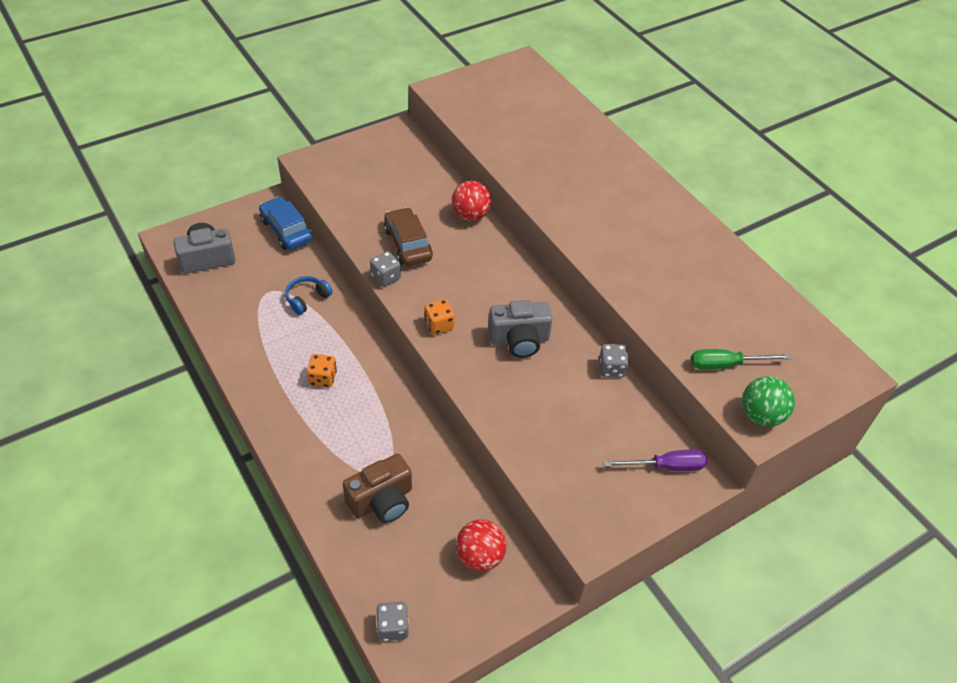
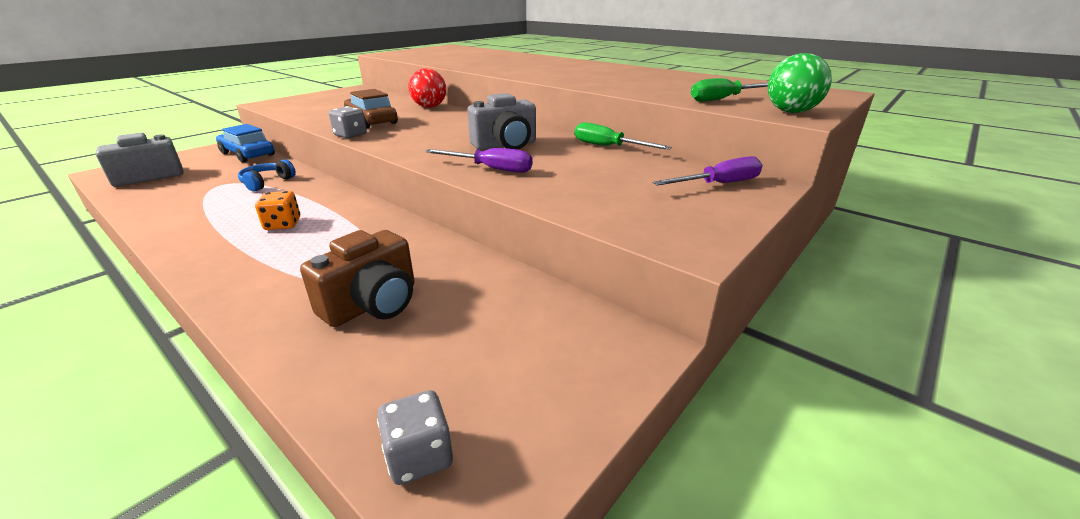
camera: 15 degrees left, 20 degrees down
orange dice [425,299,455,335] -> none
red ball [456,519,507,571] -> none
grey dice [599,344,629,377] -> green screwdriver [575,122,672,150]
none -> purple screwdriver [425,148,533,173]

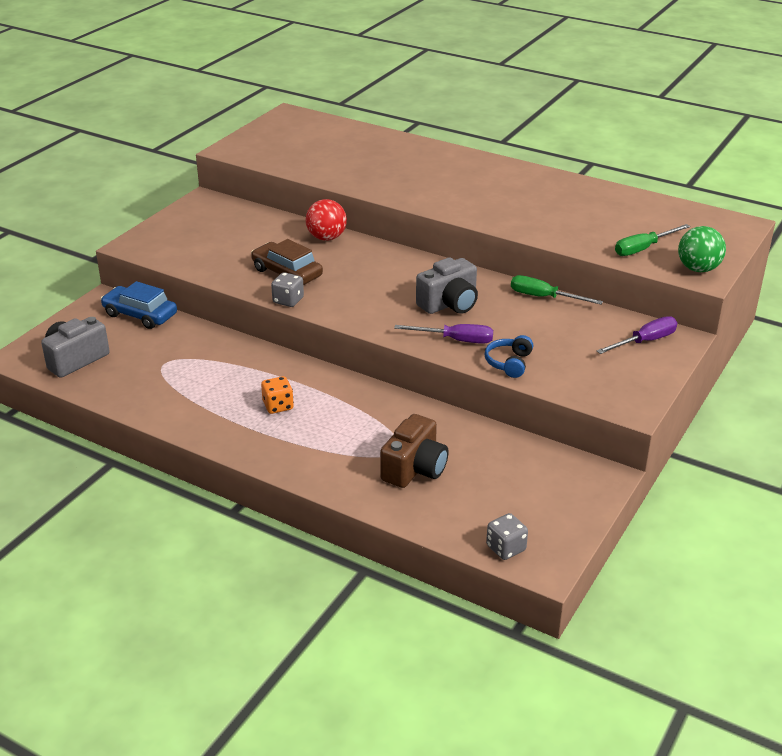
camera: 10 degrees left, 5 degrees up
blue headphones [238,160,296,191] -> blue headphones moved to [484,335,533,378]

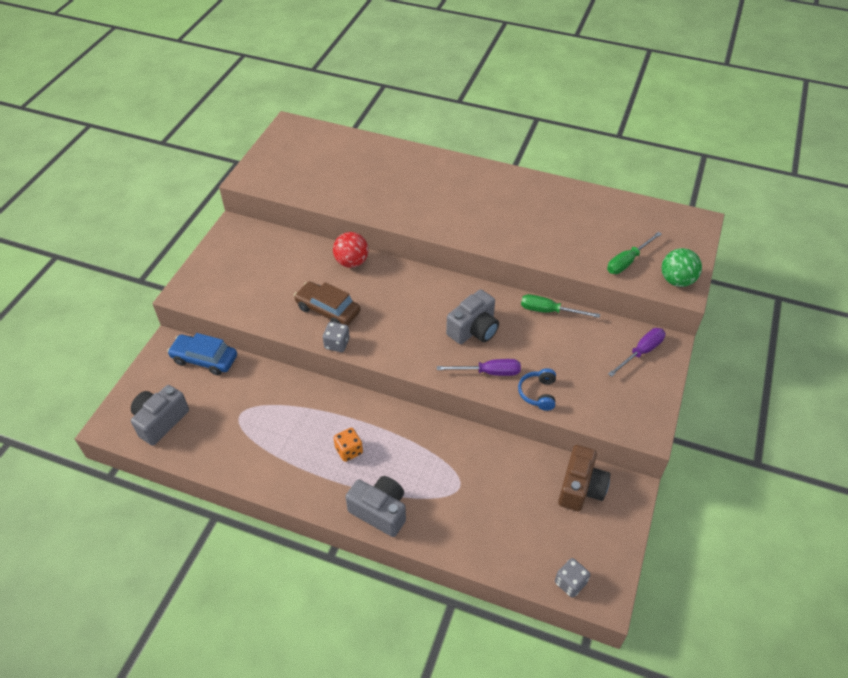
camera: 10 degrees left, 15 degrees up
brown camera [380,414,449,488] -> brown camera moved to [558,445,610,511]
none -> grey camera [345,476,406,537]

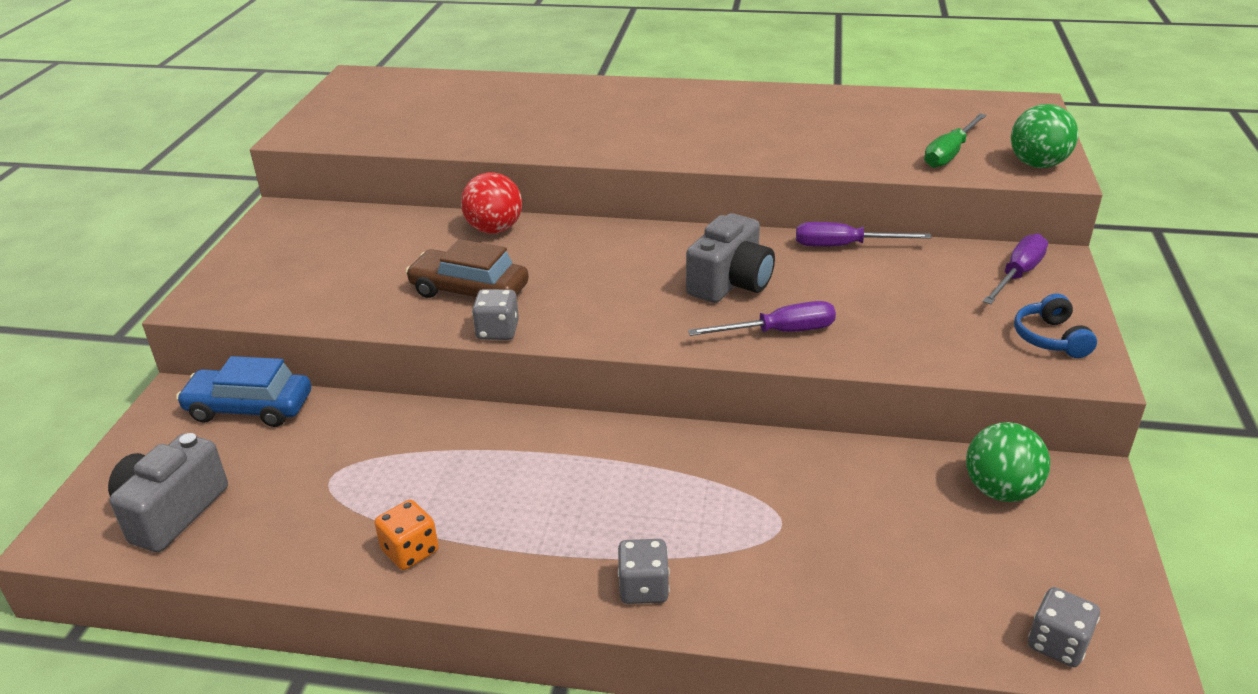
camera: 10 degrees left, 15 degrees down
orange dice [334,428,363,462] -> orange dice moved to [375,500,439,570]
grey camera [345,476,406,537] -> grey dice [618,539,670,604]
blue headphones [518,368,556,411] -> blue headphones moved to [1014,293,1097,358]
green screwdriver [521,294,600,318] -> purple screwdriver [796,222,932,247]
brown camera [558,445,610,511] -> green ball [966,422,1050,502]

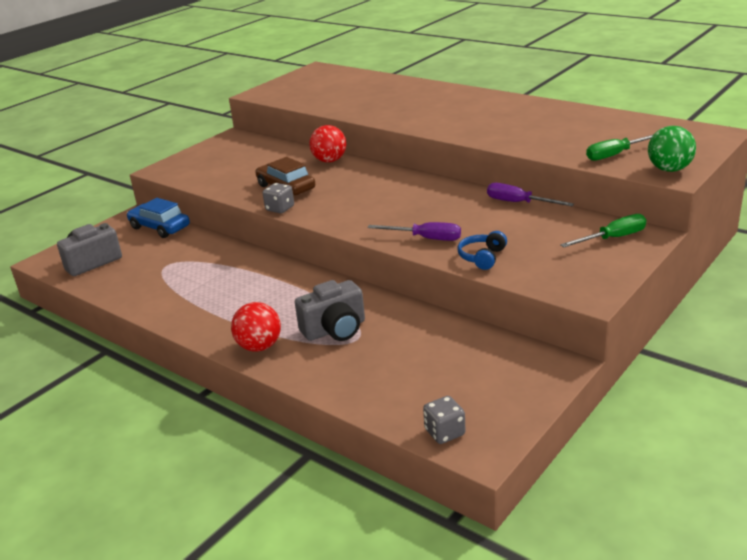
camera: 30 degrees right, 5 degrees down
orange dice [375,500,439,570] -> none
grey dice [618,539,670,604] -> red ball [231,302,281,352]
grey camera [686,213,775,303] -> grey camera moved to [295,280,365,341]
green ball [966,422,1050,502] -> none
purple screwdriver [983,233,1048,304] -> green screwdriver [560,214,647,247]
blue headphones [1014,293,1097,358] -> blue headphones moved to [457,231,507,270]

